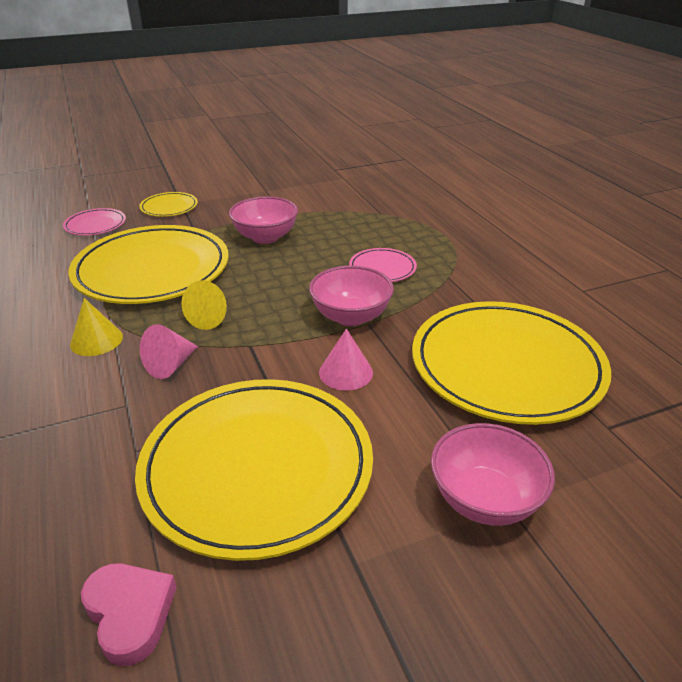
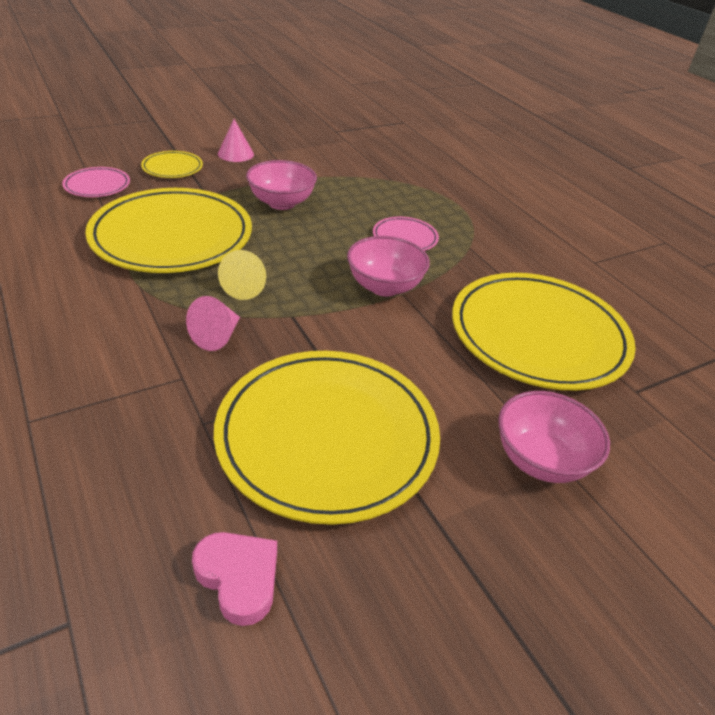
camera: 10 degrees left, 5 degrees up
yellow cone [70,298,123,356] -> none
pink cone [319,329,373,391] -> pink cone moved to [218,119,254,162]

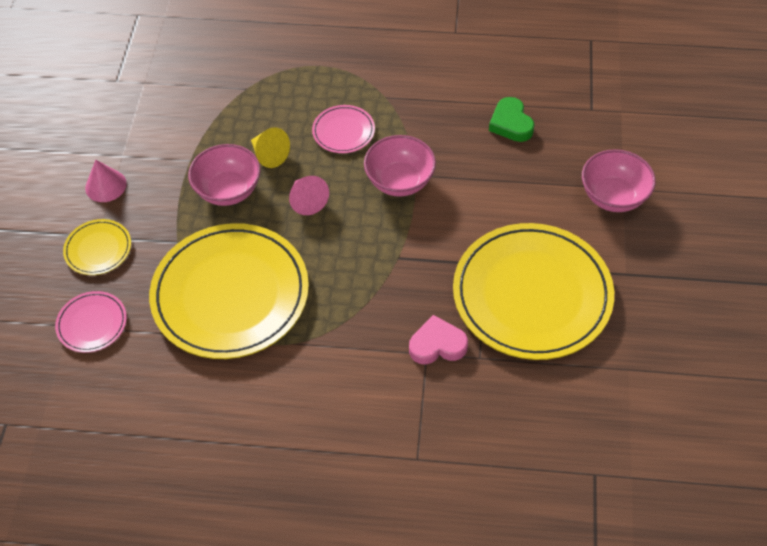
camera: 50 degrees left, 15 degrees up
pink cone [186,296,240,351] -> pink cone moved to [289,176,329,215]
pink heart [192,532,277,626] -> pink heart moved to [409,315,468,364]
yellow cone [218,250,266,300] -> yellow cone moved to [251,127,290,168]
yellow plate [452,273,636,390] -> green heart [489,97,535,142]

